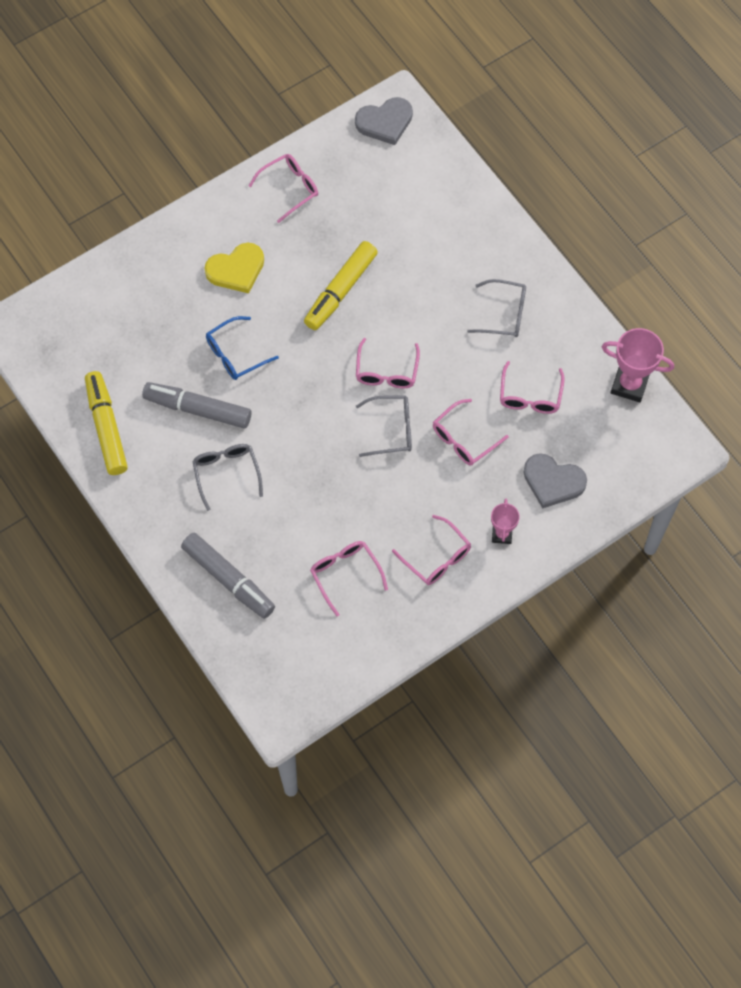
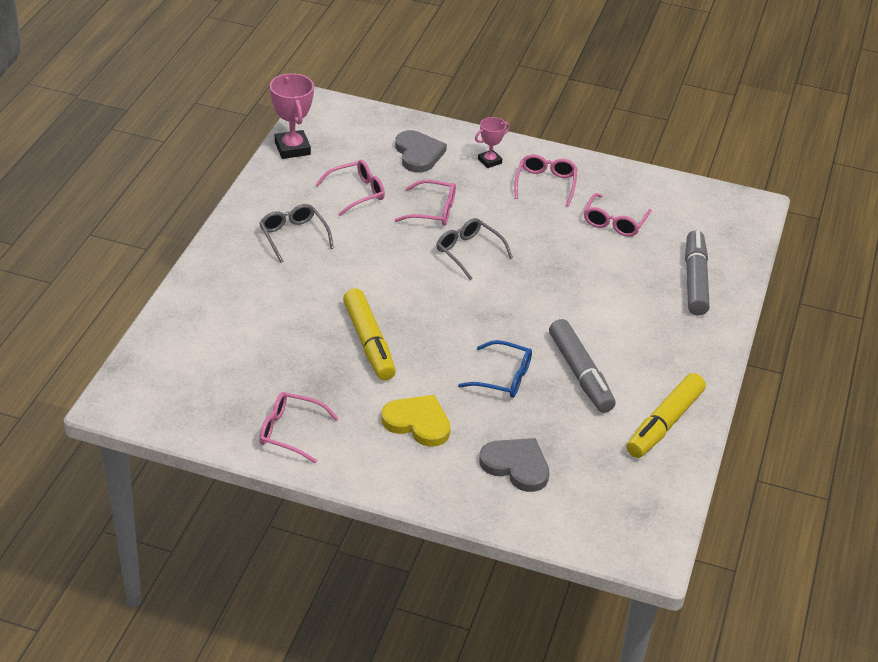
camera: 130 degrees left, 25 degrees down
grey glasses [192,444,263,511] -> none
yellow marker [304,241,378,330] -> yellow marker turned 75 degrees clockwise [343,289,396,380]
grey heart [355,97,413,145] -> grey heart moved to [479,438,550,492]
pink glasses [356,338,420,389] -> none

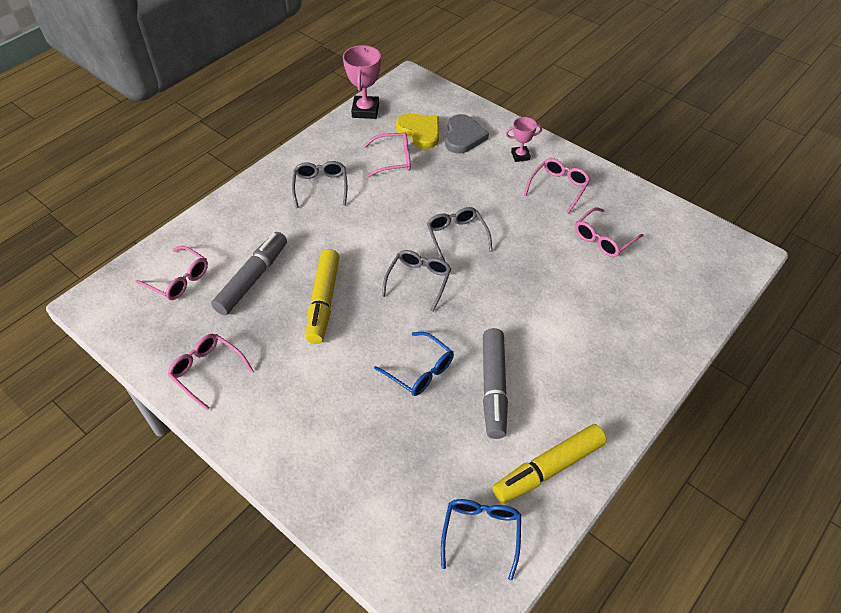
camera: 25 degrees right, 10 degrees up
yellow heart [381,395,451,447] -> yellow heart moved to [396,114,439,149]
pink glasses [395,180,456,226] -> pink glasses moved to [136,246,208,300]
grey heart [479,438,550,492] -> none
grey marker [685,230,710,315] -> grey marker moved to [211,232,287,315]
none -> grey glasses [382,250,451,312]
none -> blue glasses [441,499,521,580]

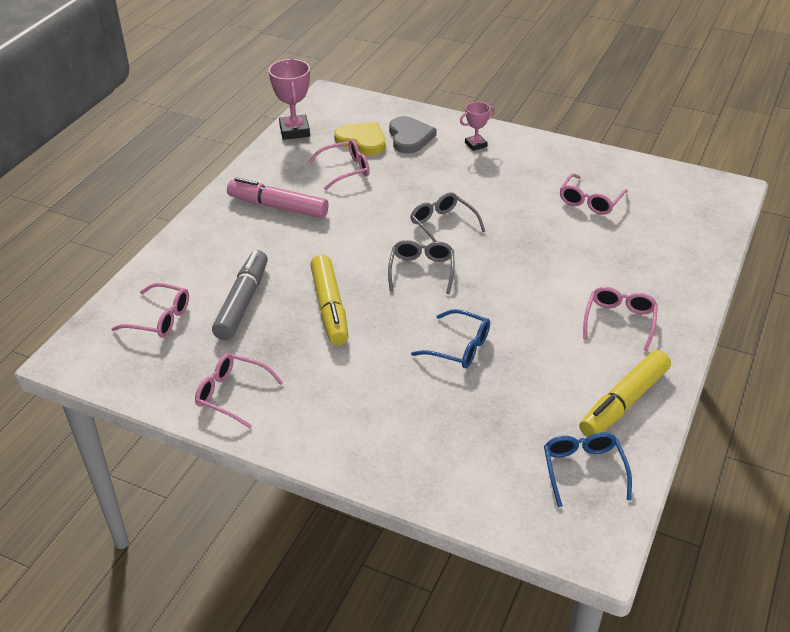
camera: 15 degrees left, 10 degrees down
grey glasses [292,161,348,208] -> pink marker [227,177,329,218]
grey marker [483,328,508,439] -> none
pink glasses [524,158,590,214] -> pink glasses moved to [583,287,658,351]

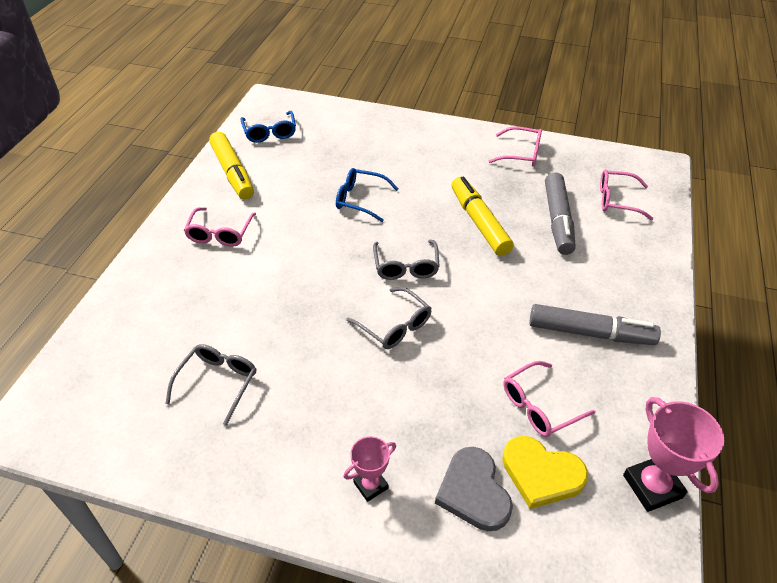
camera: 170 degrees right, 5 degrees up
pink marker [227,177,329,218] -> grey marker [529,304,661,345]
pink glasses [559,173,628,215] -> grey glasses [166,344,256,426]
yellow marker [579,350,671,437] -> yellow marker turned 120 degrees clockwise [209,132,254,200]

